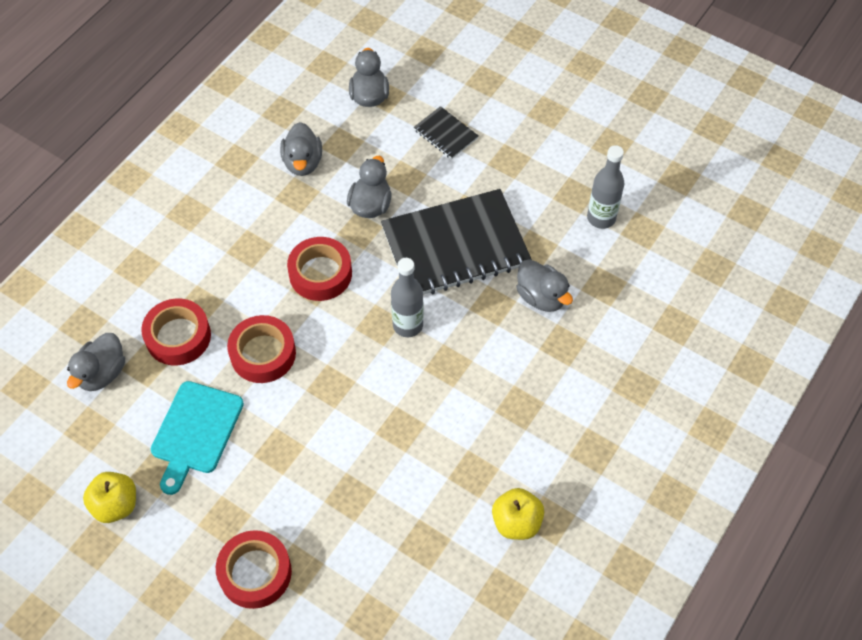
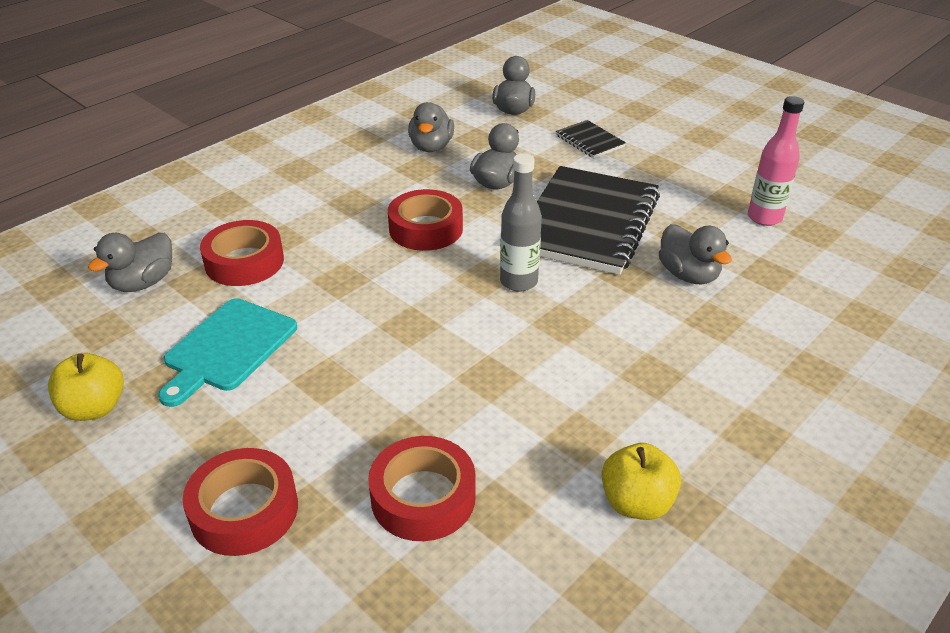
camera: 10 degrees right, 20 degrees down
red tape [227,315,296,383] -> red tape moved to [368,436,476,541]
black notebook [381,189,532,295] -> black notebook turned 60 degrees counterclockwise [537,166,660,275]
grey bottle [587,145,624,229] -> pink bottle [748,96,804,226]

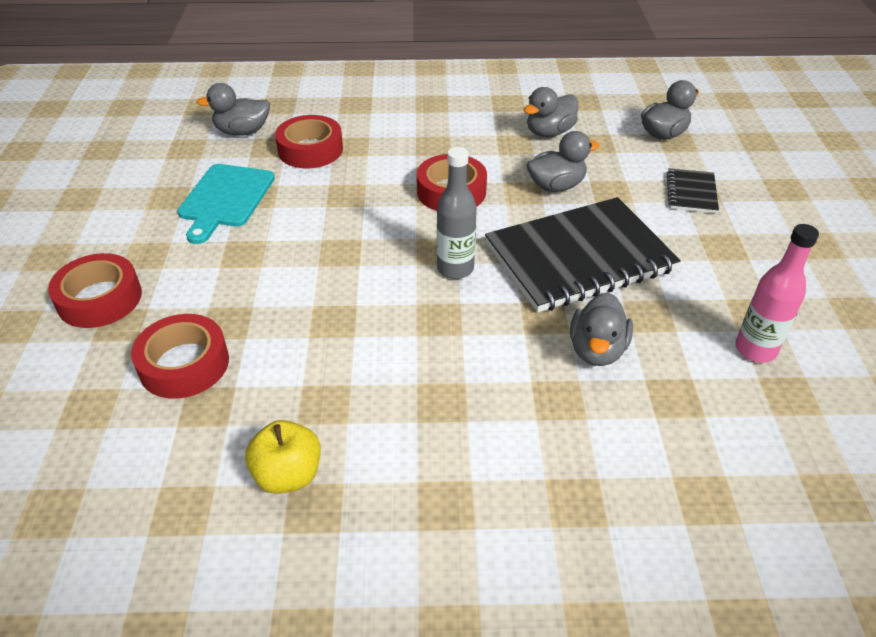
camera: 45 degrees right, 5 degrees up
yellow apple [48,353,124,421] -> none
turquoise cutting board [158,298,297,407] -> turquoise cutting board turned 60 degrees counterclockwise [177,164,275,244]

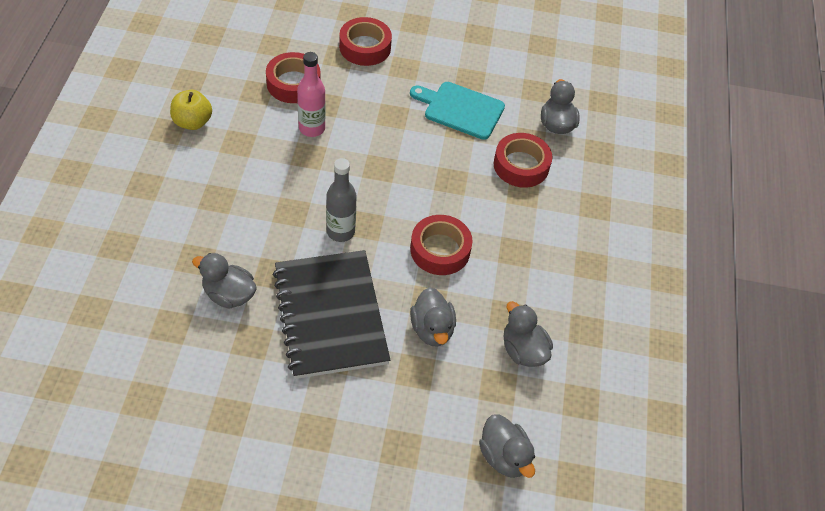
camera: 95 degrees right, 10 degrees up
black notebook [667,168,719,213] -> none
pink bottle [735,224,819,363] -> pink bottle moved to [297,52,326,137]

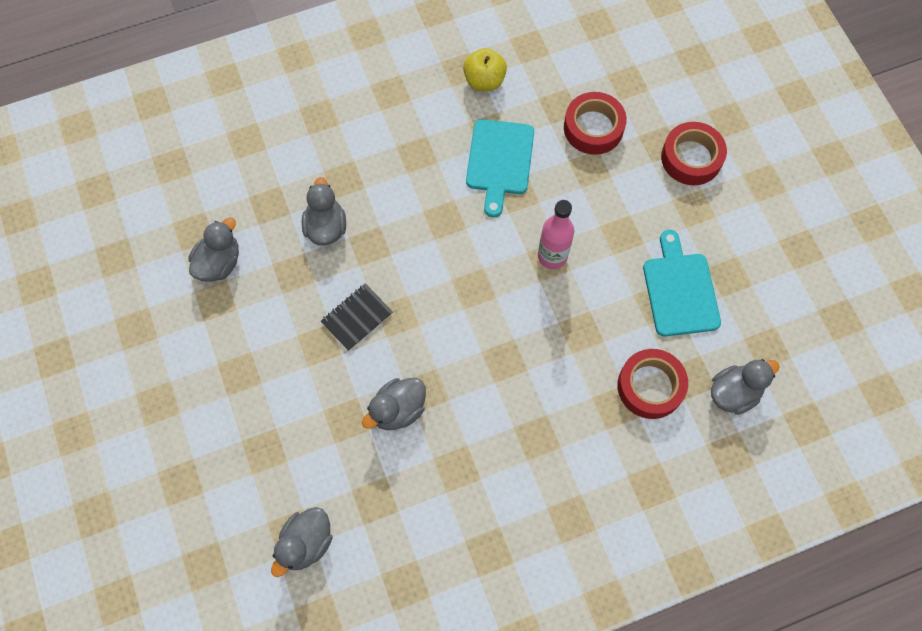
camera: 65 degrees right, 15 degrees up
black notebook [273,250,390,379] -> black notebook [321,284,393,351], size x0.45
pink bottle [297,52,326,137] -> pink bottle moved to [538,200,574,269]
grey bottle [326,158,357,242] -> none
red tape [410,215,472,275] -> none
grey duck [504,301,553,367] -> grey duck moved to [189,217,239,282]
none -> turquoise cutting board [466,119,534,217]

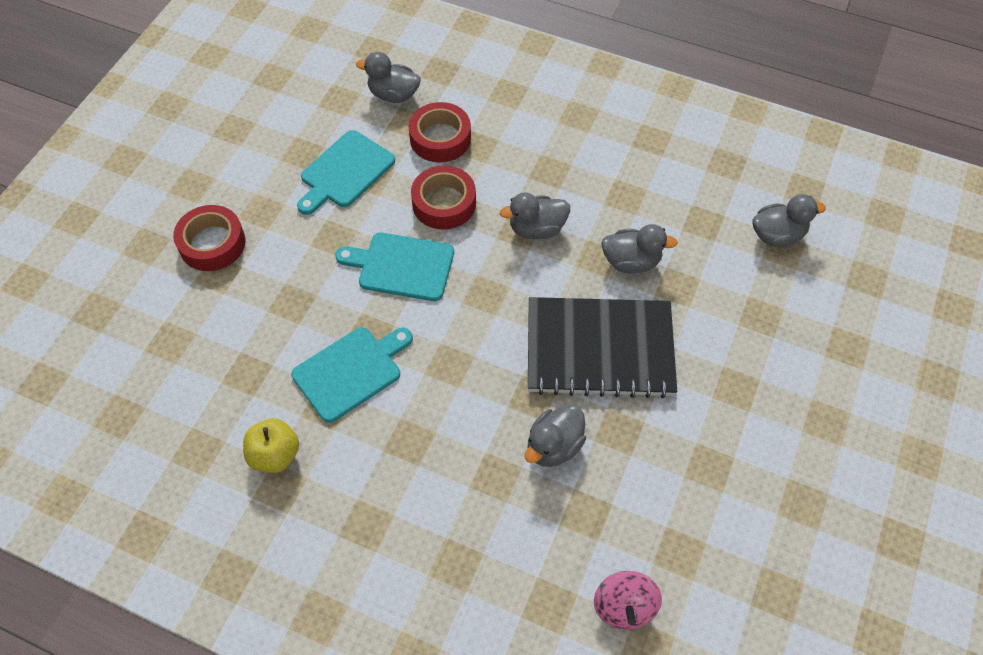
camera: 135 degrees left, 10 degrees down
grey duck [189,217,239,282] -> grey duck moved to [500,193,570,239]
black notebook [321,284,393,351] -> black notebook [528,297,677,399], size x2.24
pink bottle [538,200,574,269] -> turquoise cutting board [335,232,454,301]
red tape [564,92,627,155] -> red tape moved to [411,165,476,230]
none -> pink spinning top [594,571,662,630]

